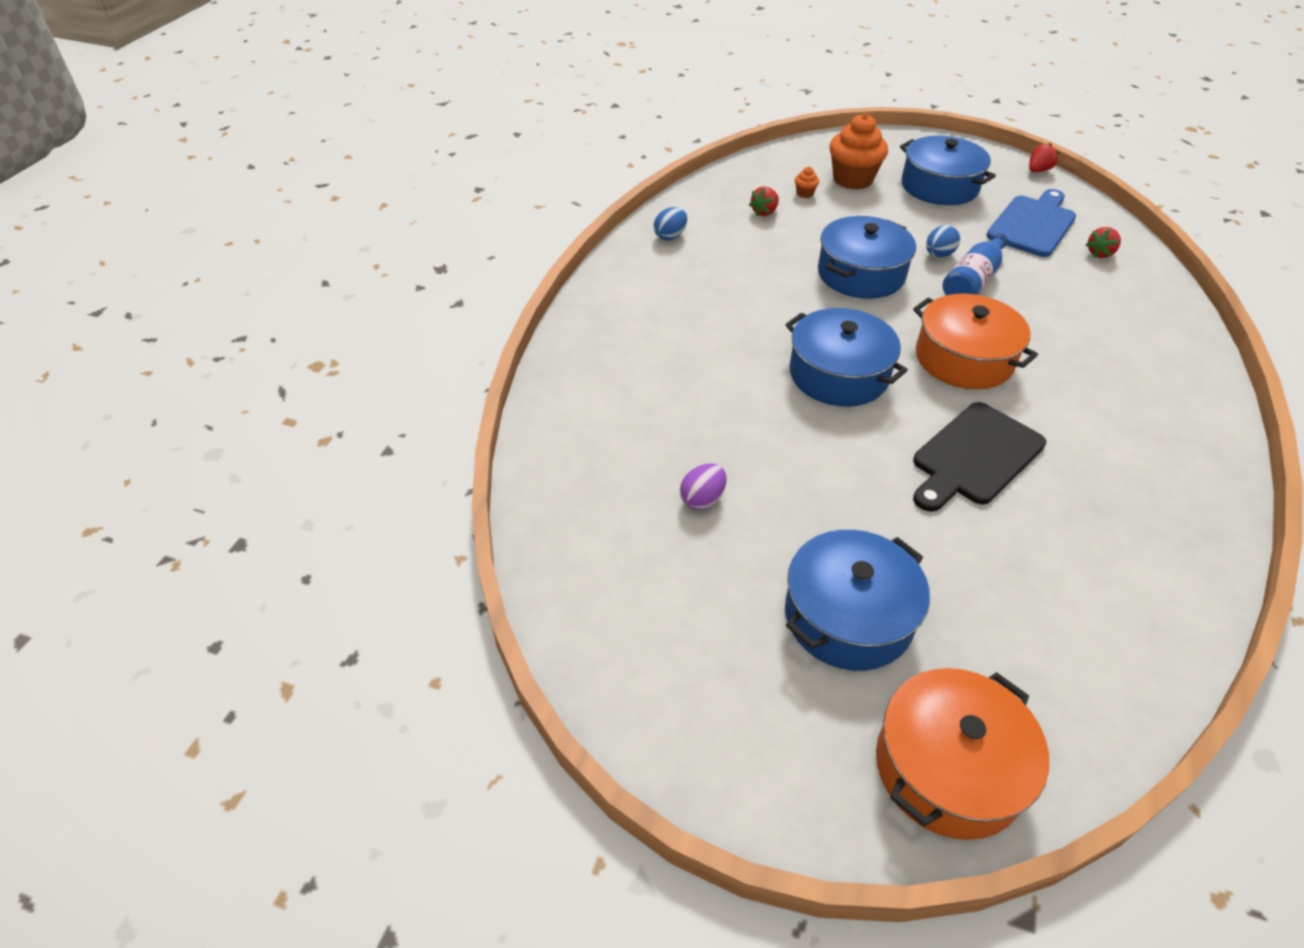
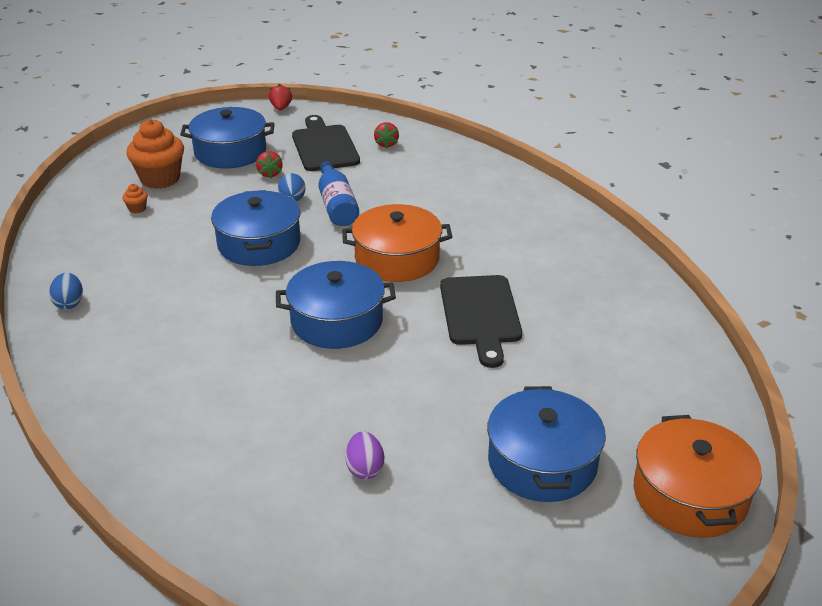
camera: 50 degrees left, 10 degrees down
red strawberry [749,186,779,216] -> red strawberry moved to [256,151,283,178]
blue cutting board [986,189,1076,257] -> black cutting board [292,115,360,171]

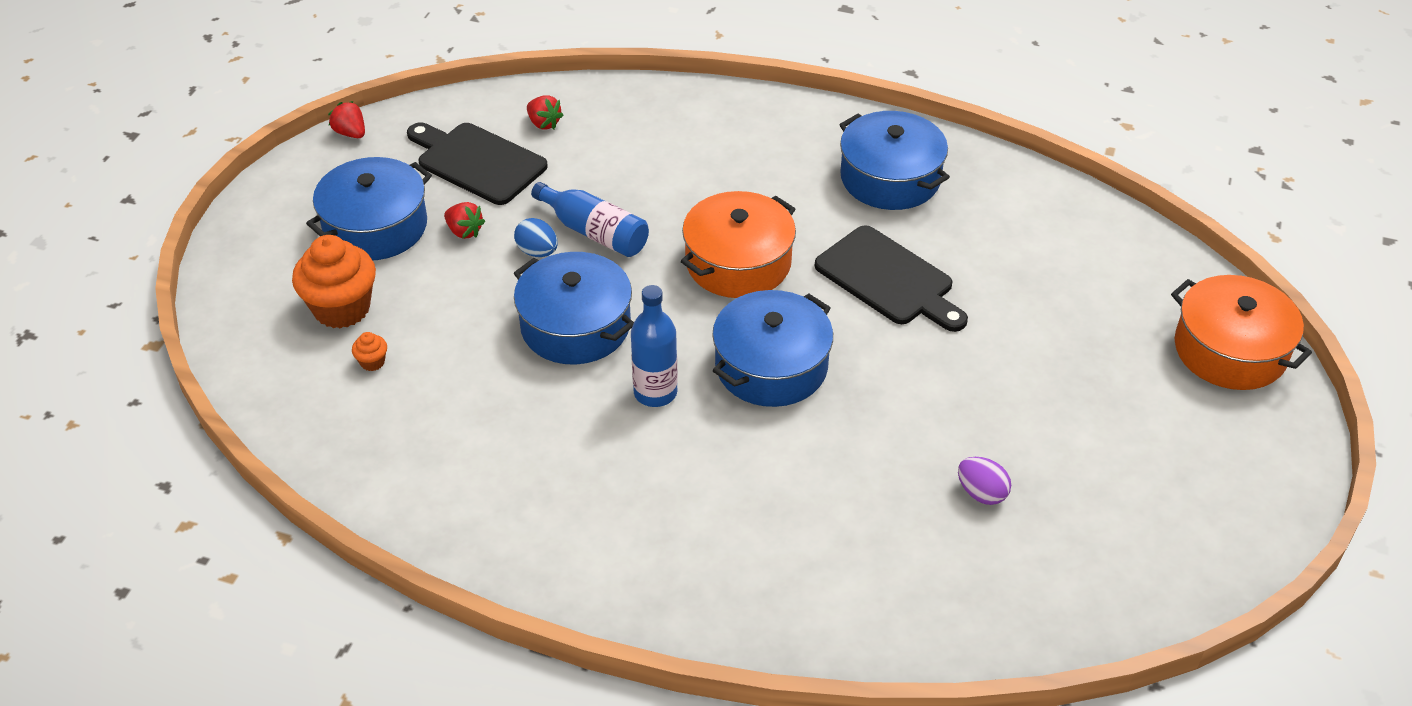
camera: 40 degrees left, 10 degrees up
blue egg [49,273,83,309] -> none
blue pot [487,386,606,502] -> blue pot moved to [839,111,950,210]
none -> blue bottle [631,285,678,407]

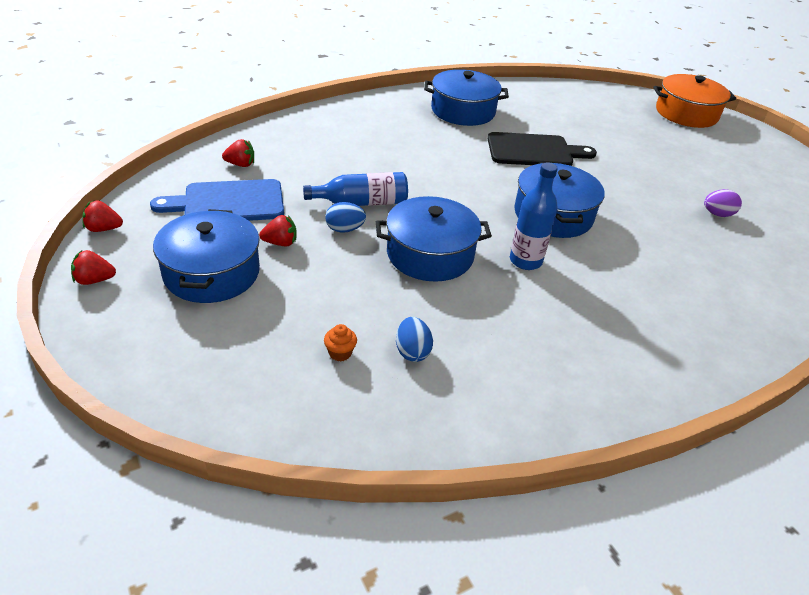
camera: 50 degrees left, 5 degrees down
orange cupcake [292,235,376,328] -> none
black cutting board [407,122,548,205] -> blue cutting board [150,179,284,221]
orange pot [681,191,796,298] -> none
none -> red strawberry [71,250,116,285]
none -> blue egg [396,317,433,362]

